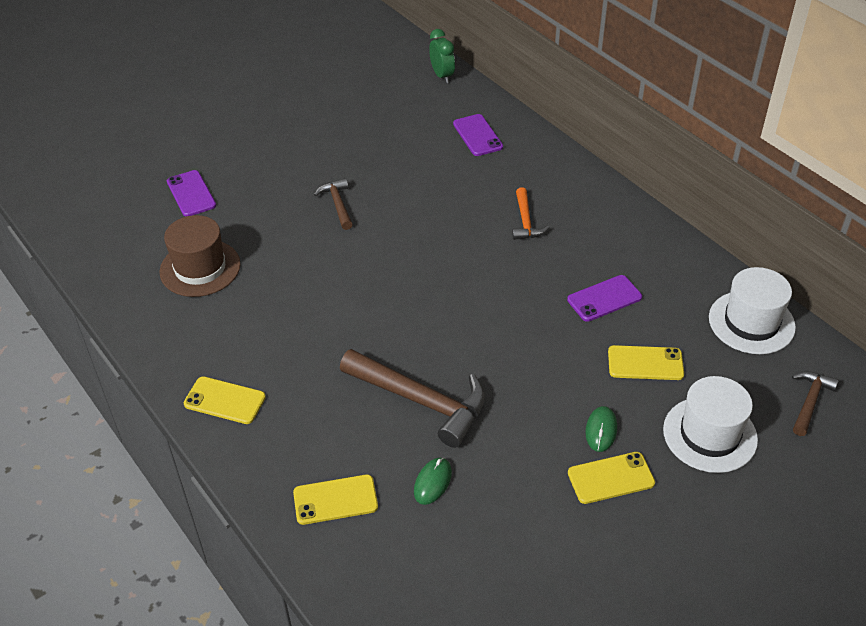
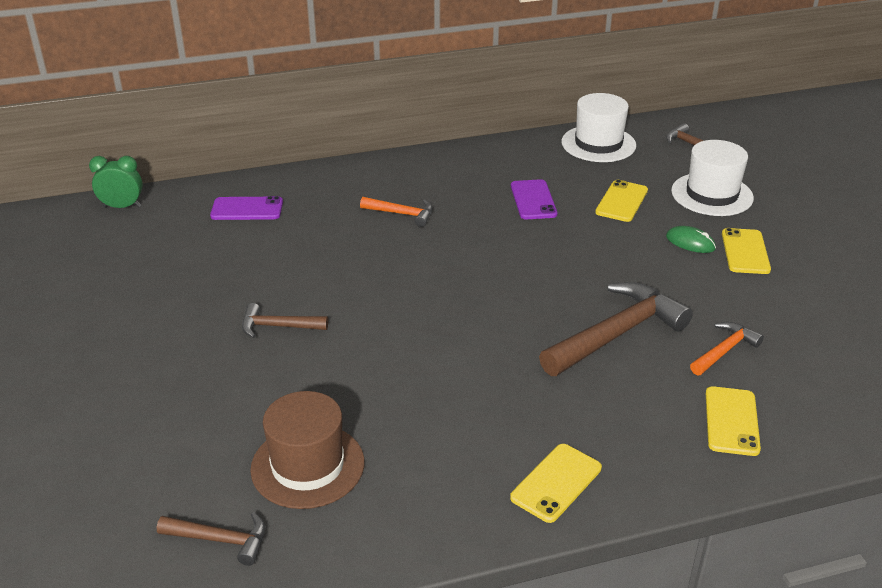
camera: 70 degrees left, 10 degrees down
purple phone [167,170,216,217] -> none
green mouse [414,458,452,505] -> orange hammer [690,322,764,375]
none -> brown hammer [157,512,265,566]

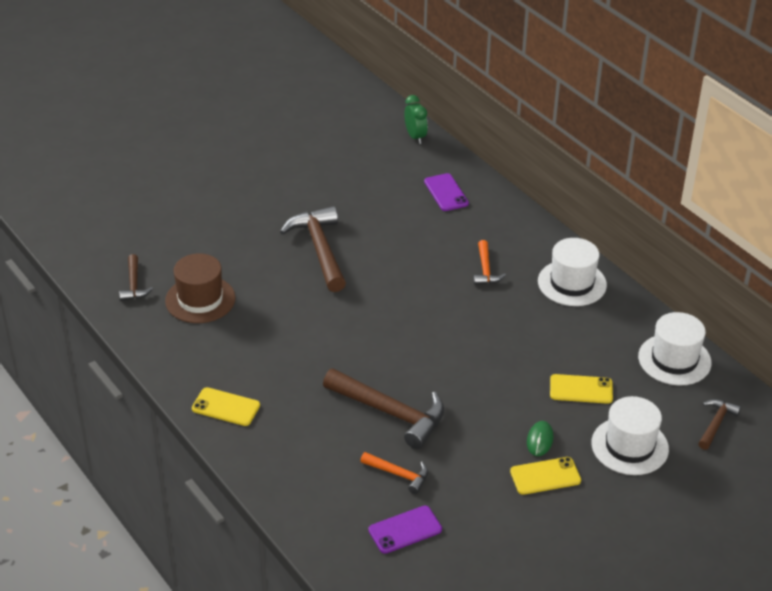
camera: 70 degrees right, 5 degrees up
brown hammer [242,303,328,338] -> brown hammer [280,206,346,292], size x1.91
purple phone [511,179,558,219] -> purple phone moved to [368,506,442,554]
yellow phone [706,386,761,456] -> none
none -> white hat [538,238,607,306]

